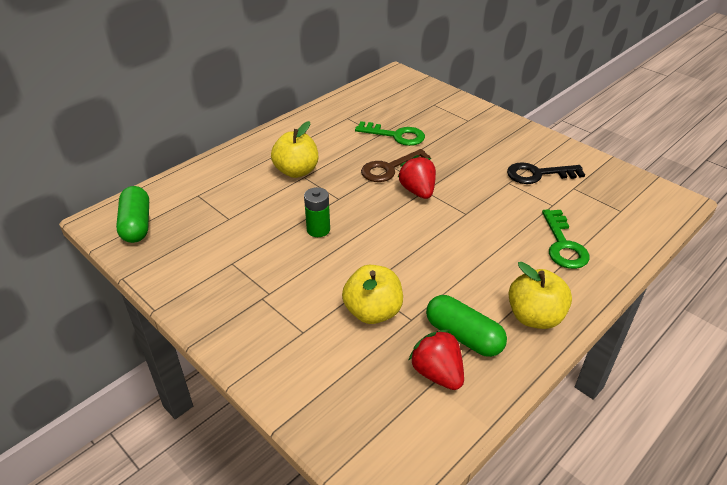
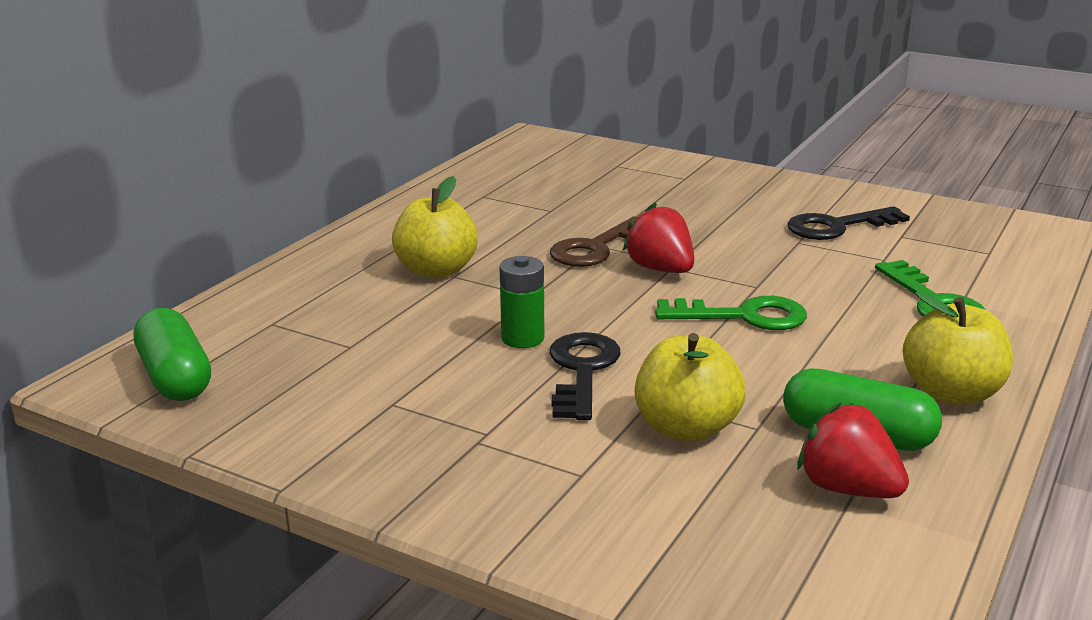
camera: 15 degrees left, 15 degrees down
green key [355,121,425,146] -> green key moved to [655,296,807,330]
none -> black key [550,332,620,420]

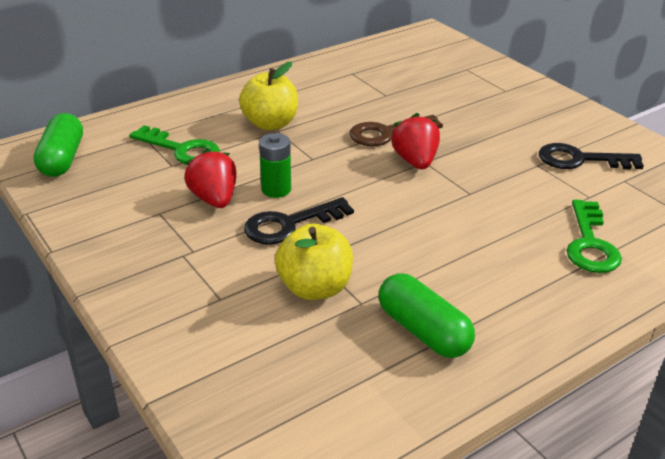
camera: 25 degrees right, 10 degrees up
black key [550,332,620,420] -> black key turned 150 degrees counterclockwise [244,197,354,245]
green key [655,296,807,330] -> green key moved to [129,125,220,164]
red strawberry [797,402,909,498] -> red strawberry moved to [184,148,237,208]
yellow apple [903,292,1013,405] -> none

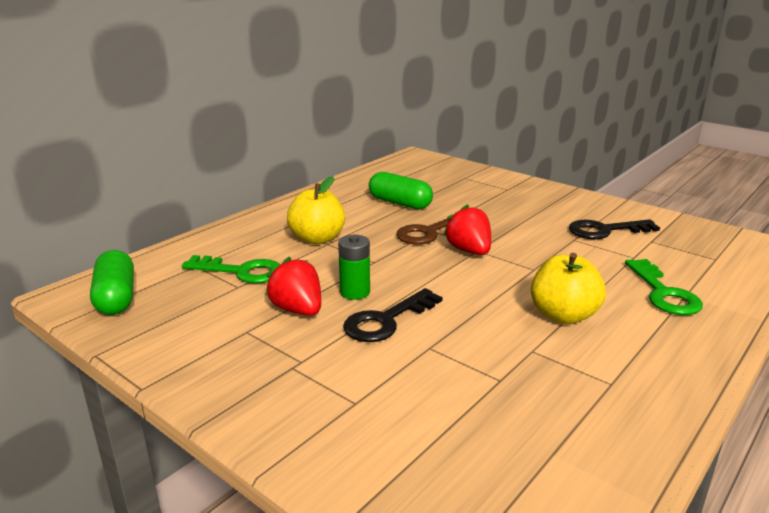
camera: 15 degrees left, 10 degrees down
yellow apple [275,224,353,300] -> yellow apple moved to [531,253,606,324]
green capsule [379,273,475,358] -> green capsule moved to [369,172,433,209]

